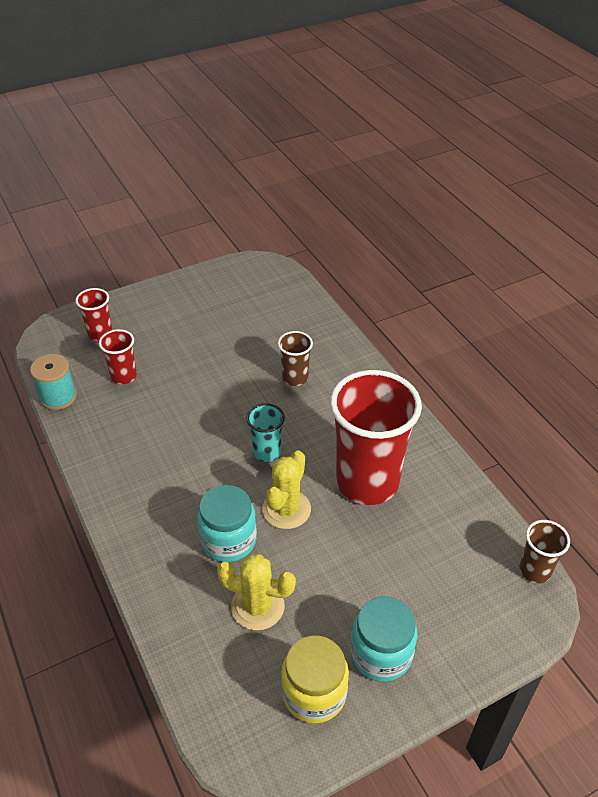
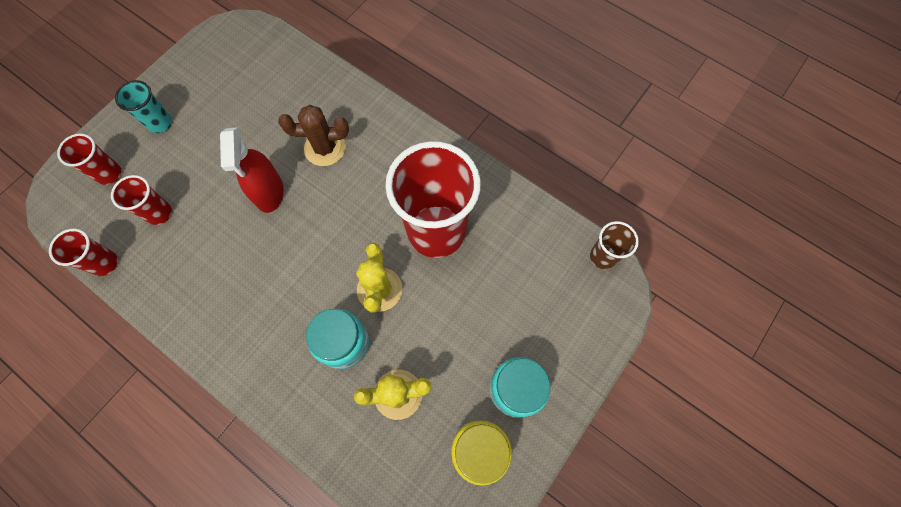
camera: 25 degrees left, 25 degrees up
turquoise spool [30,354,77,410] -> red cup [49,229,118,276]
turquoise cup [246,403,285,462] -> turquoise cup moved to [115,80,172,133]
brown cup [278,331,313,386] -> brown cactus [278,105,349,166]
none -> red spray bottle [220,127,284,213]

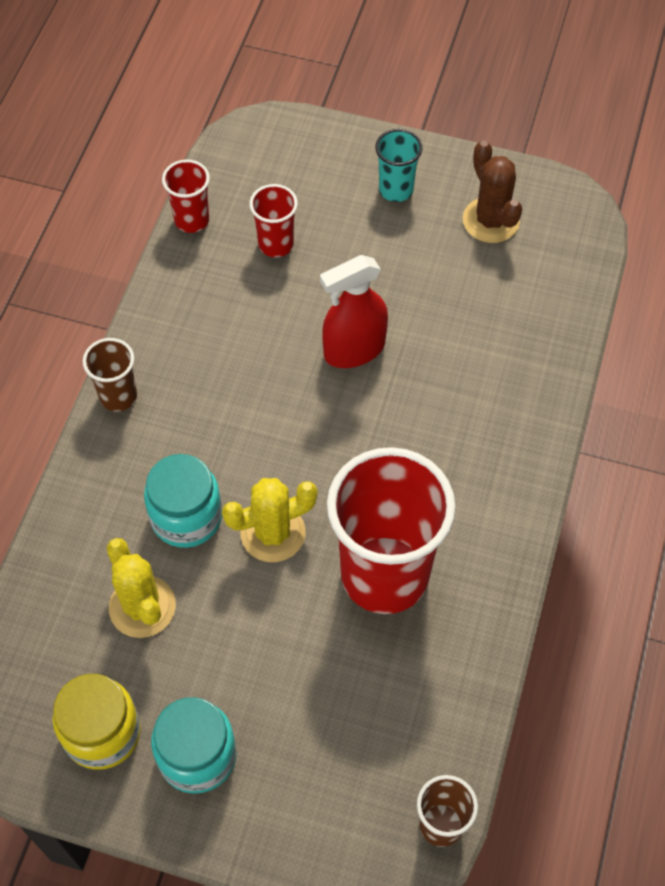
camera: 70 degrees right, 10 degrees down
red cup [57,133,122,185] -> none
brown cactus [278,105,349,166] -> brown cactus moved to [463,140,522,243]
none -> brown cup [83,338,137,412]

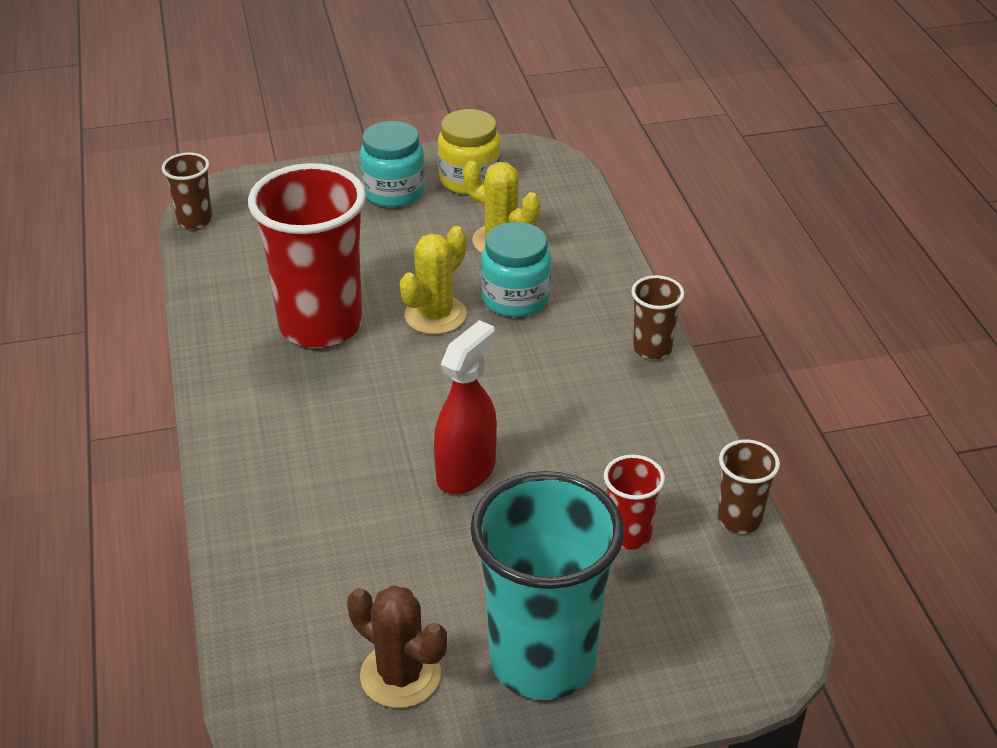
camera: 150 degrees right, 20 degrees down
red cup [162,160,210,233] -> brown cup [718,440,780,533]
turquoise cup [375,129,423,202] -> turquoise cup [470,471,624,700], size x2.17

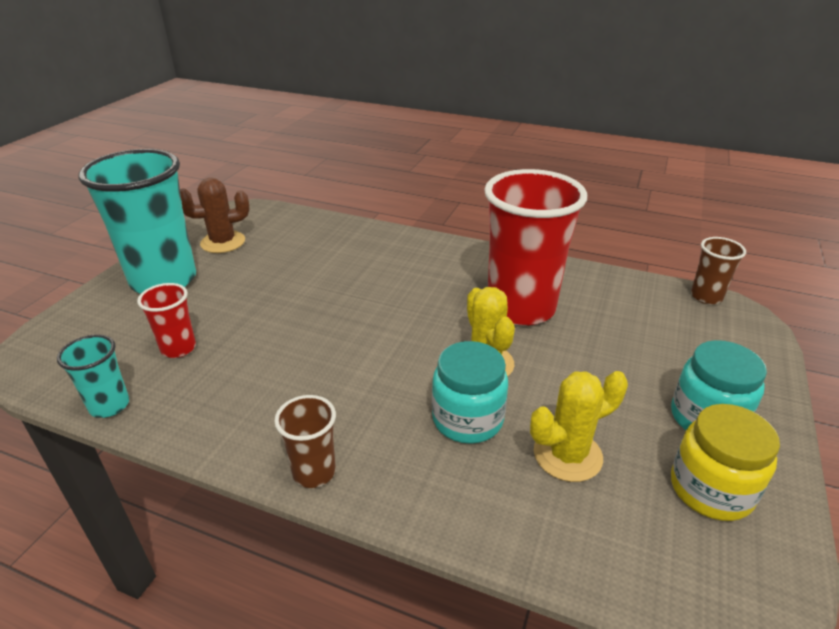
camera: 125 degrees right, 5 degrees down
red spray bottle [434,320,497,494] -> none
brown cup [718,440,780,533] -> turquoise cup [57,334,129,418]

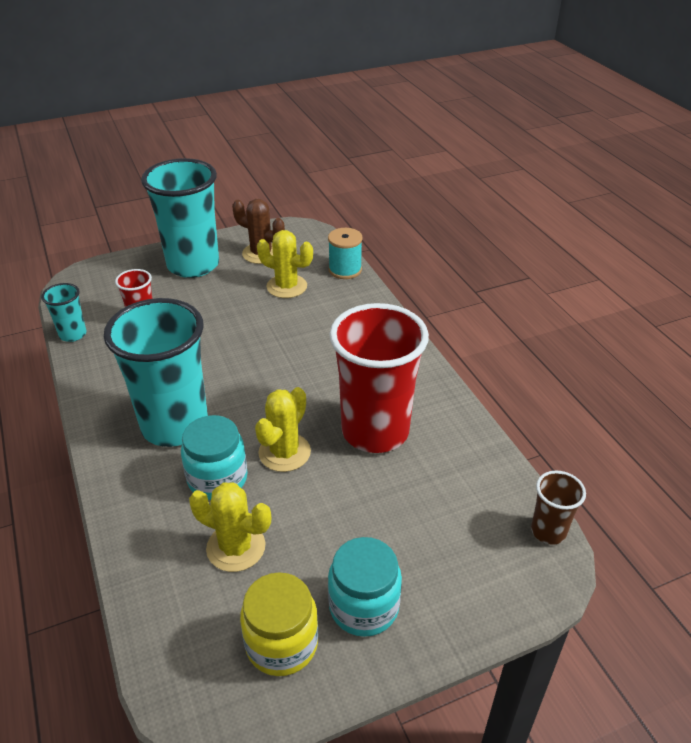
camera: 45 degrees right, 5 degrees up
brown cup [274,395,336,488] -> none
none -> turquoise cup [104,298,208,447]
none -> yellow cactus [257,230,313,298]
none -> turquoise spool [328,228,363,279]

